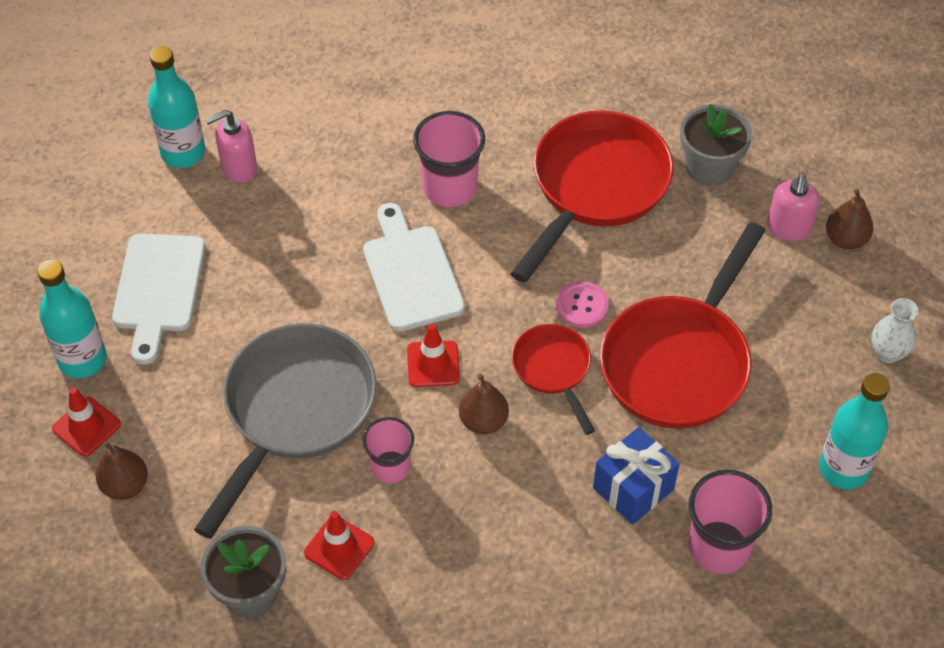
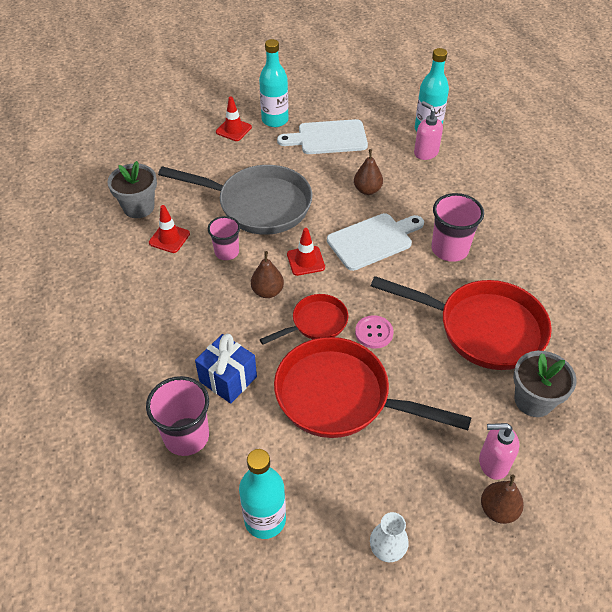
camera: 80 degrees right, 5 degrees down
brown pear [96,441,148,500] -> brown pear moved to [354,149,383,195]

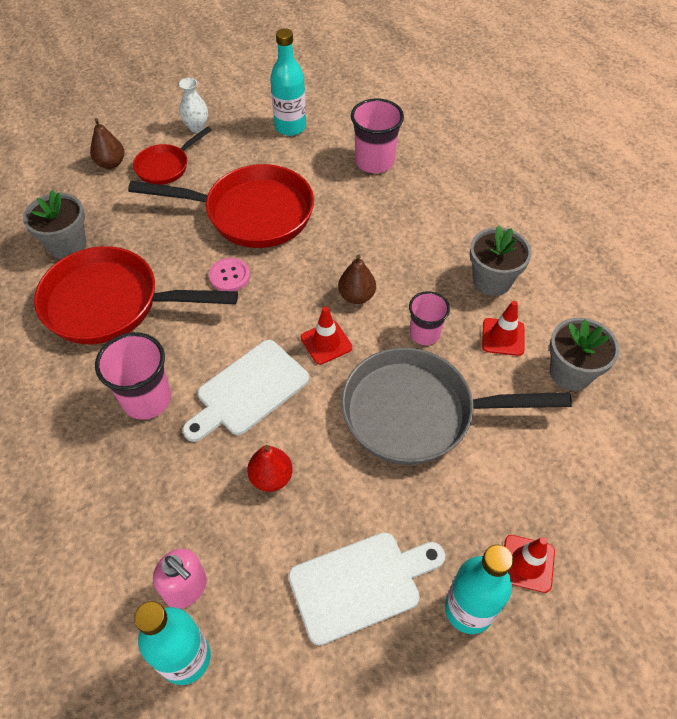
camera: 165 degrees right, 5 degrees up
blue gift [195,334,257,404] -> none
red pan [260,294,348,345] -> red pan moved to [133,127,212,185]
brown pear [354,149,383,195] -> red pear [247,445,293,492]
pink soap dispenser [479,423,519,480] -> none
none -> grey flower pot [470,226,532,296]

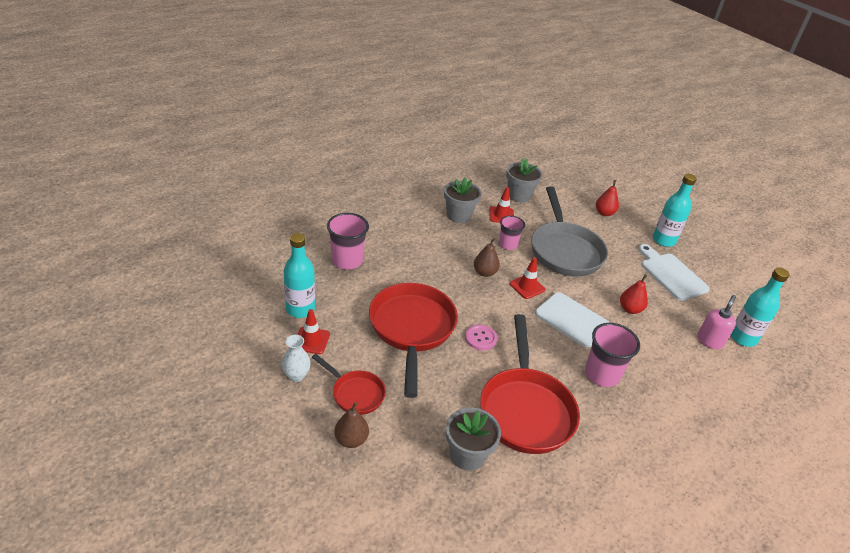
camera: 100 degrees left, 15 degrees down
red traffic cone [504,535,555,593] -> red traffic cone moved to [297,309,330,354]
none -> red pear [596,180,619,216]

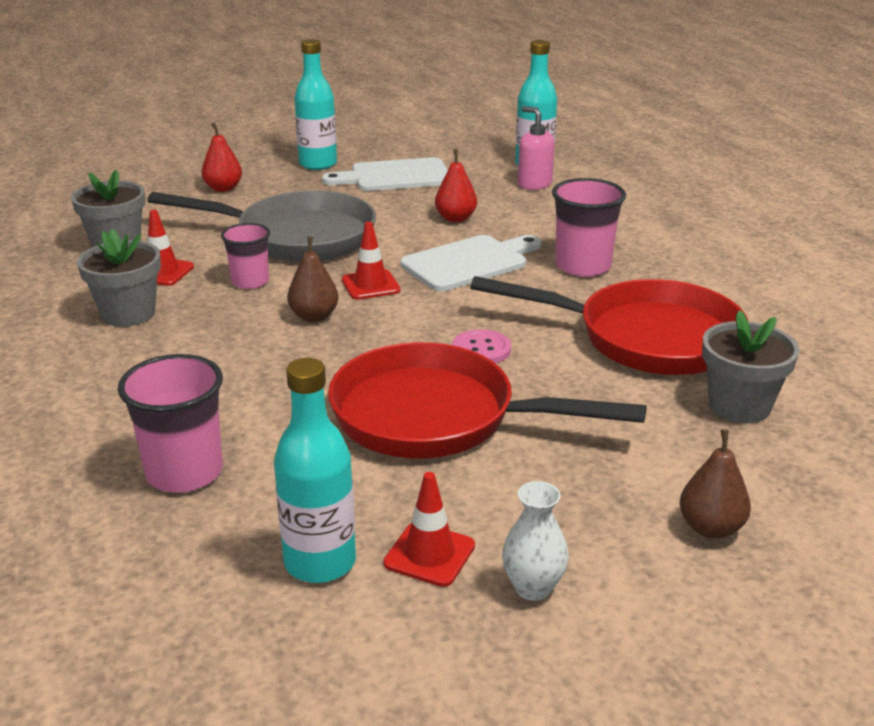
camera: 70 degrees left, 10 degrees down
red pan [312,354,386,415] -> none

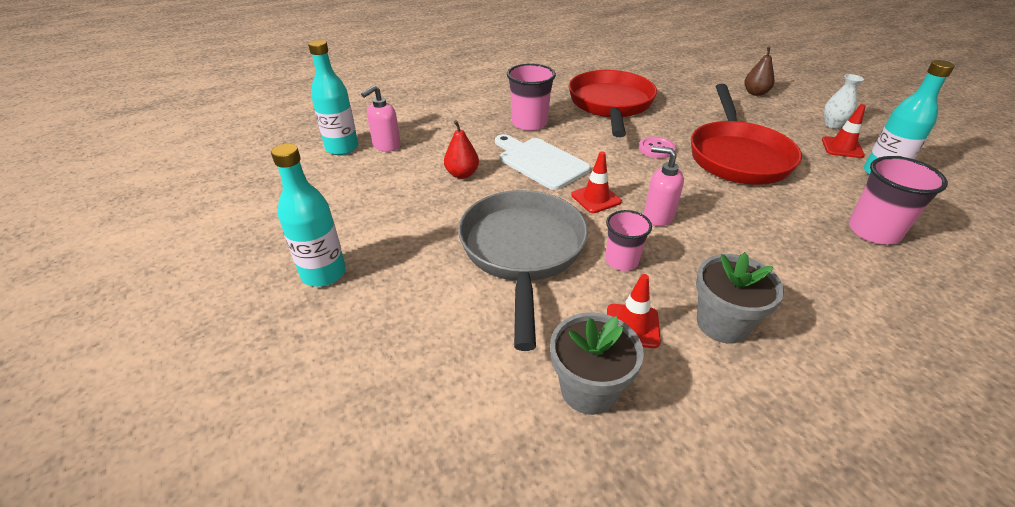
camera: 100 degrees left, 10 degrees up
red pear [202,123,242,192] -> none
brown pear [287,237,339,322] -> pink soap dispenser [644,146,684,226]
white cutting board [322,157,448,191] -> none
grey flower pot [702,310,799,423] -> none

